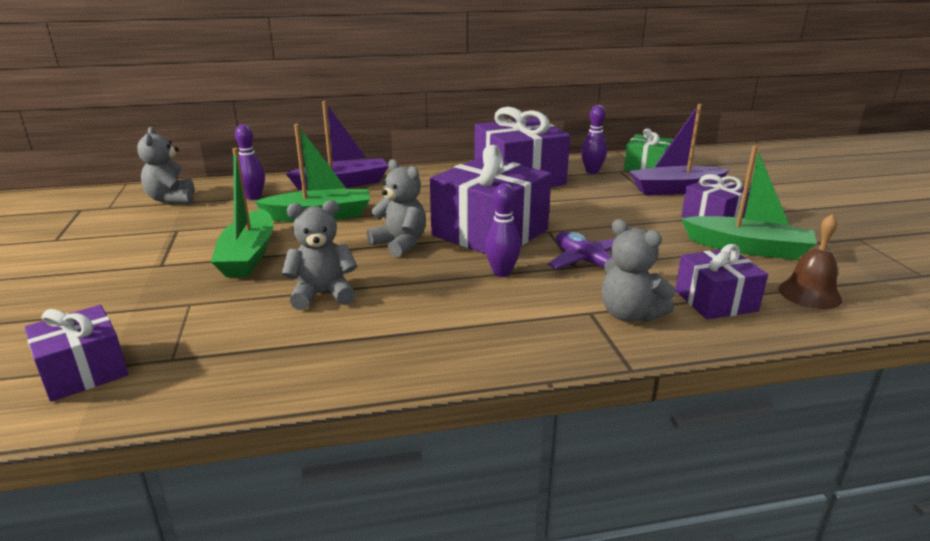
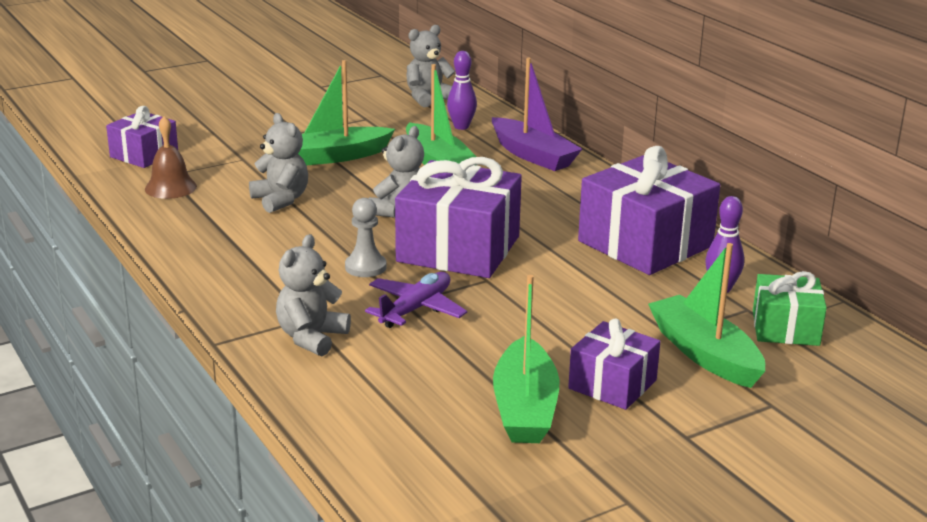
camera: 70 degrees right, 0 degrees up
purple bowling pin [485,183,521,277] -> grey pawn [345,198,386,277]
purple boat [629,104,730,195] -> green boat [648,243,765,388]
purple gift [675,244,768,320] -> none
brown bell [778,214,842,309] -> brown bell moved to [145,116,197,199]

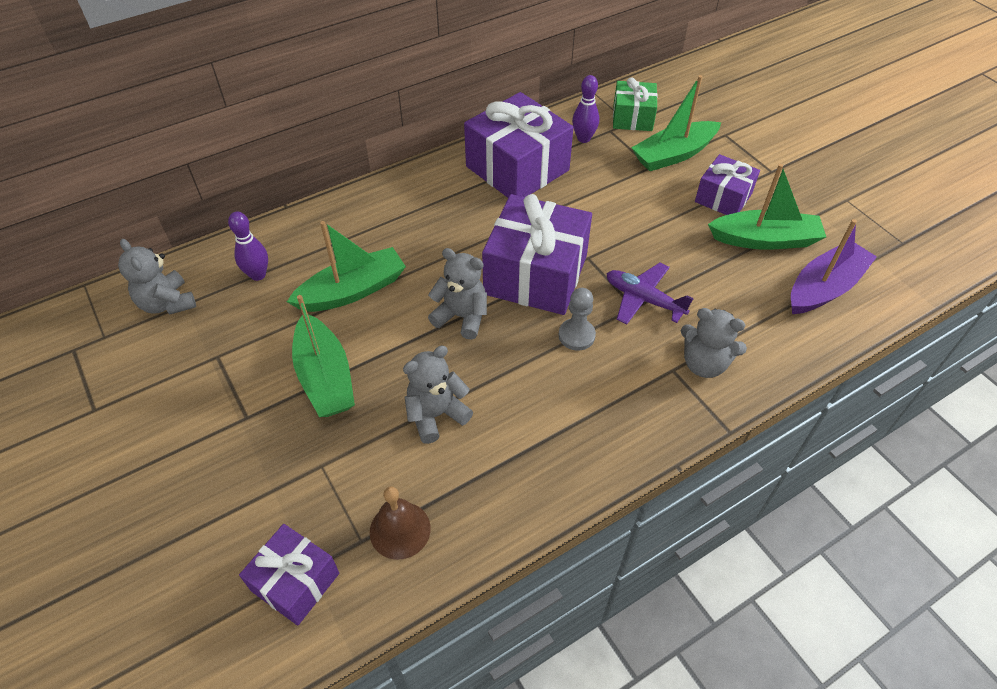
camera: 90 degrees left, 25 degrees up
purple boat [492,58,582,171] -> purple boat moved to [791,219,877,314]

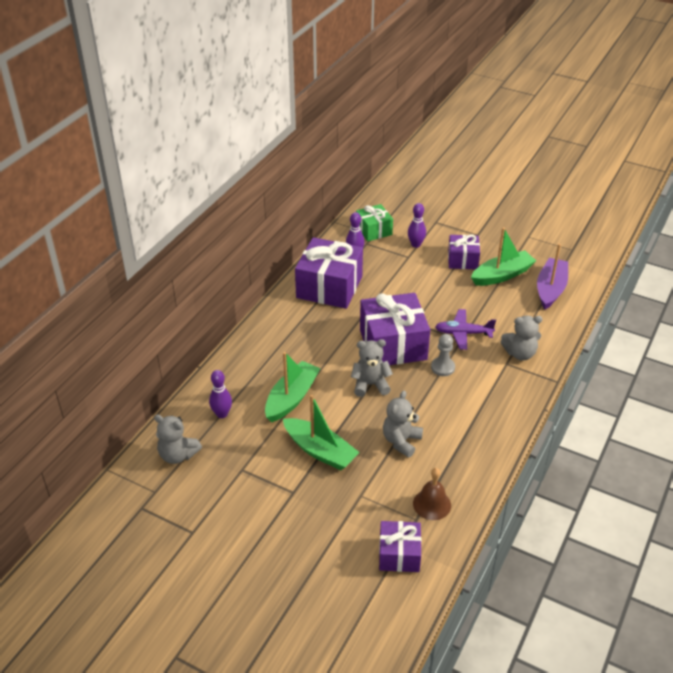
camera: 30 degrees left, 10 degrees down
green boat [631,75,721,171] -> purple bowling pin [408,203,426,248]

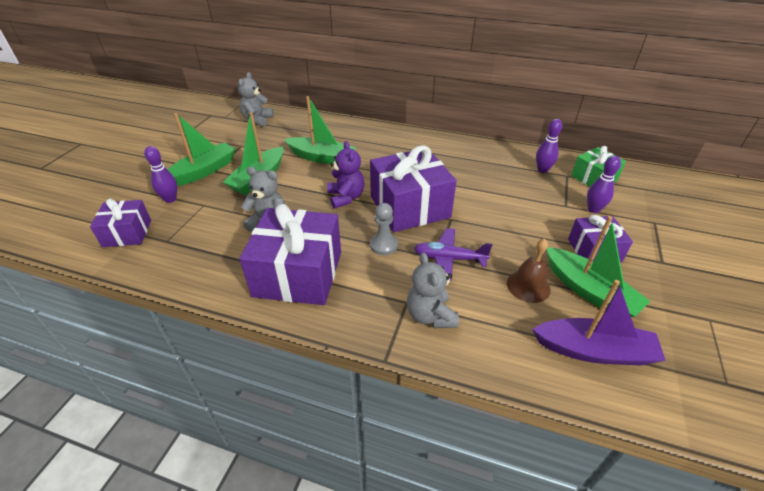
camera: 80 degrees right, 0 degrees up
purple bowling pin [209,370,232,418] -> purple bowling pin moved to [144,146,177,203]
purple gift [295,237,363,309] -> purple gift moved to [239,204,341,305]
grey teddy bear [351,339,393,397] -> purple teddy bear [327,141,365,209]
brown bell [413,468,451,520] -> brown bell moved to [507,239,551,303]
purple plane [435,309,496,350] -> purple plane turned 75 degrees counterclockwise [414,228,492,281]
none -> green boat [167,113,236,186]

